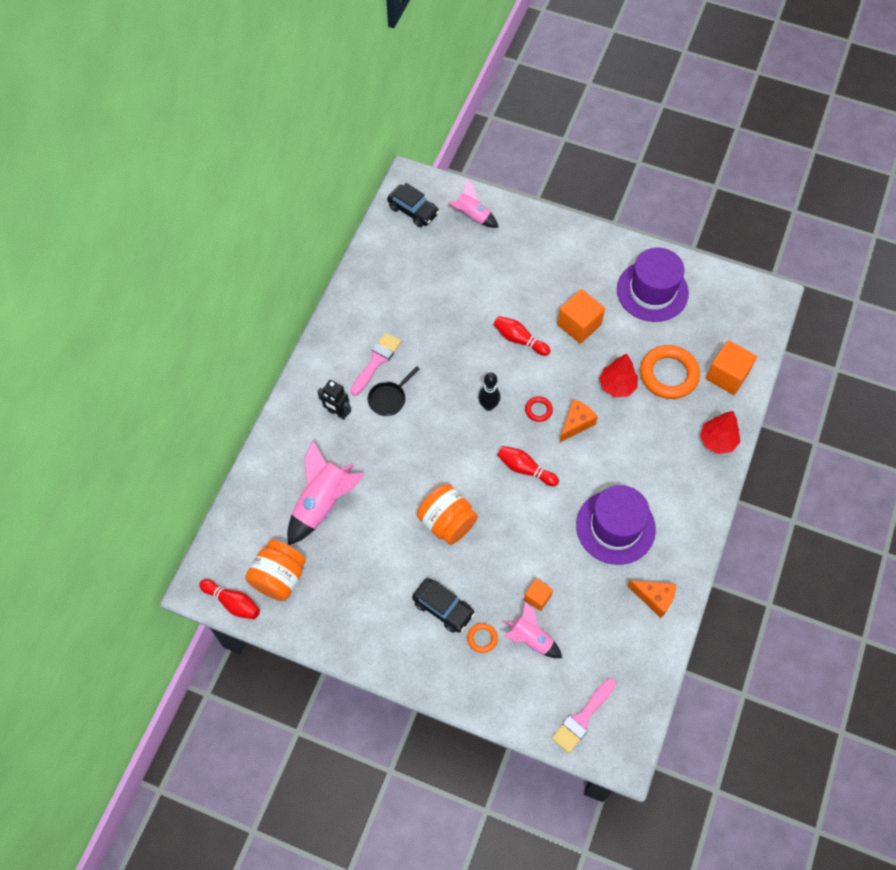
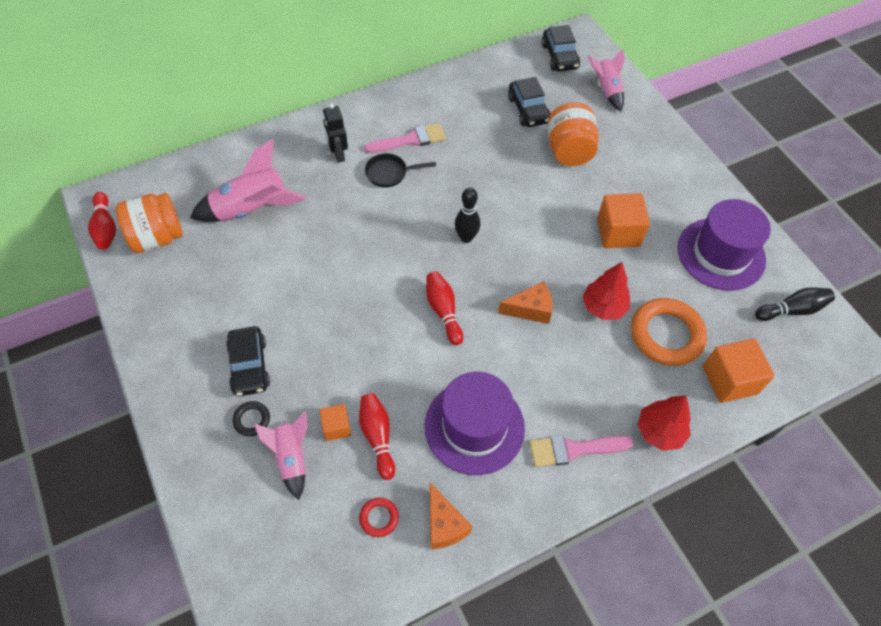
camera: 40 degrees right, 5 degrees down
orange jar [417,484,478,545] -> orange jar moved to [547,102,599,166]
orange ring [467,623,498,653] -> black ring [233,401,270,436]
red bowling pin [493,316,551,356] -> red bowling pin moved to [359,393,395,480]
red ring [525,396,553,422] -> red ring moved to [359,498,399,537]
pink brush [552,678,616,753] -> pink brush moved to [530,436,634,467]
none -> black car [508,77,551,127]
none -> black bowling pin [755,287,835,321]

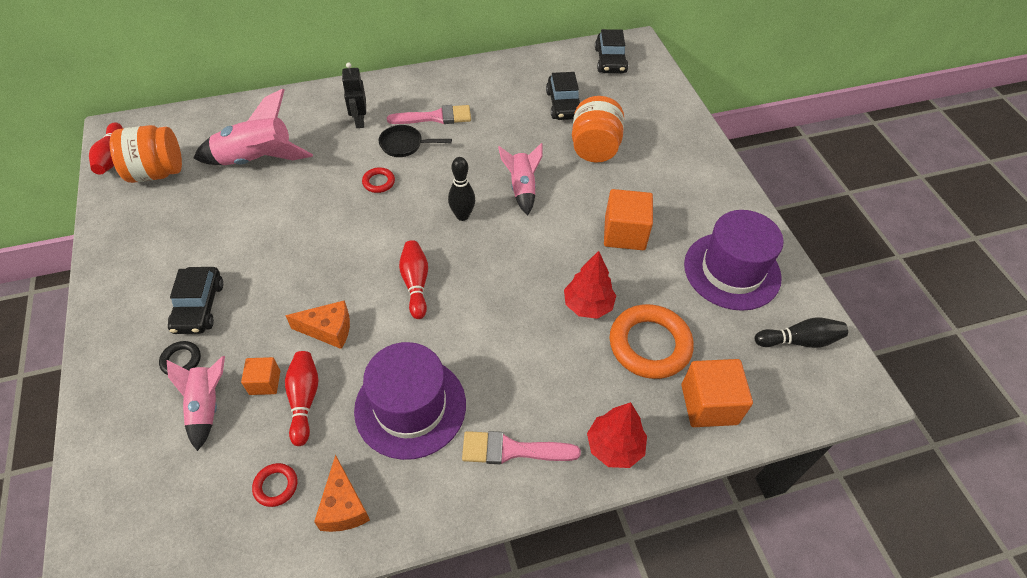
camera: 10 degrees right, 5 degrees down
orange cheese [498,281,553,324] -> orange cheese moved to [285,300,350,349]
pink rocket [588,48,625,111] -> pink rocket moved to [498,143,542,215]
none -> red ring [362,167,395,193]

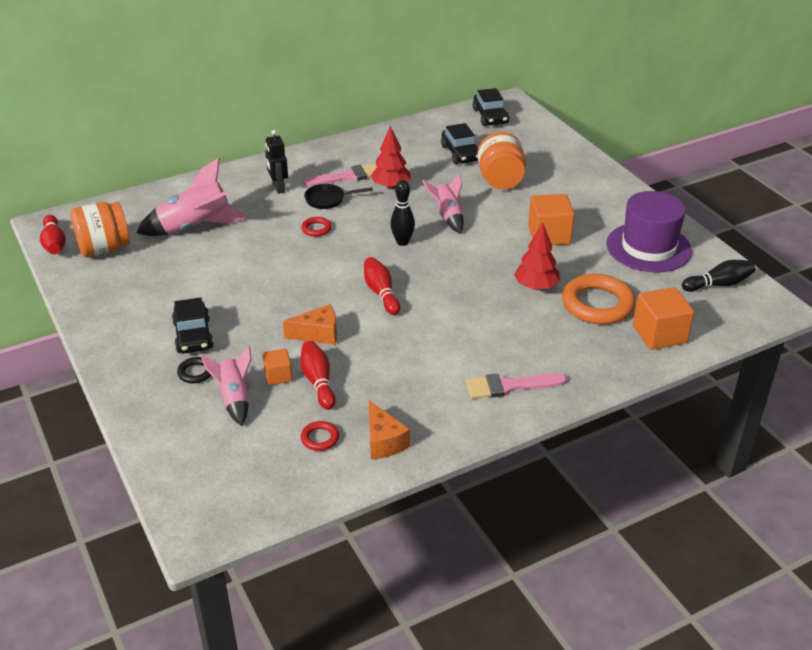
camera: 10 degrees left, 15 degrees down
purple hat [354,342,466,460] -> none
red tree [587,402,647,468] -> red tree moved to [371,126,410,189]

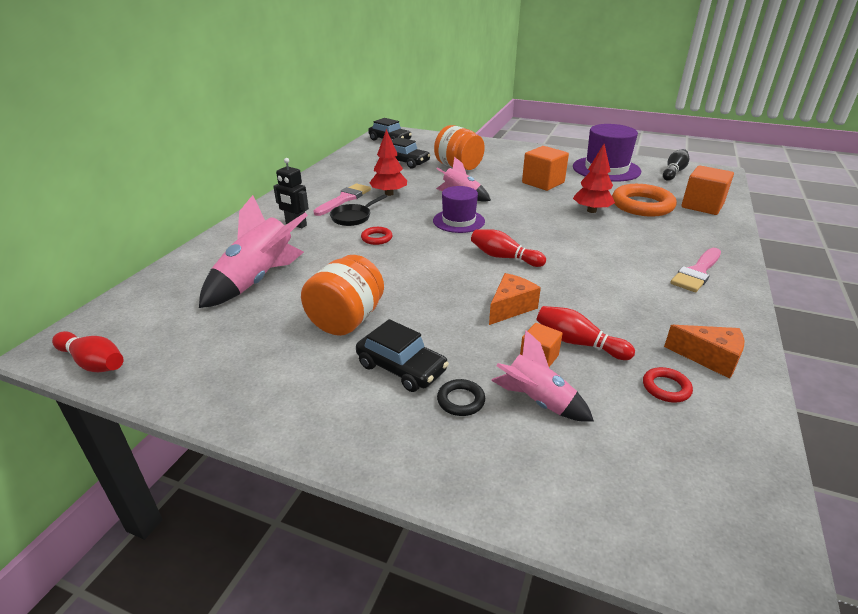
camera: 40 degrees left, 5 degrees down
orange jar [70,202,130,257] -> orange jar moved to [301,255,384,336]
black bowling pin [390,180,415,246] -> purple hat [433,186,485,233]

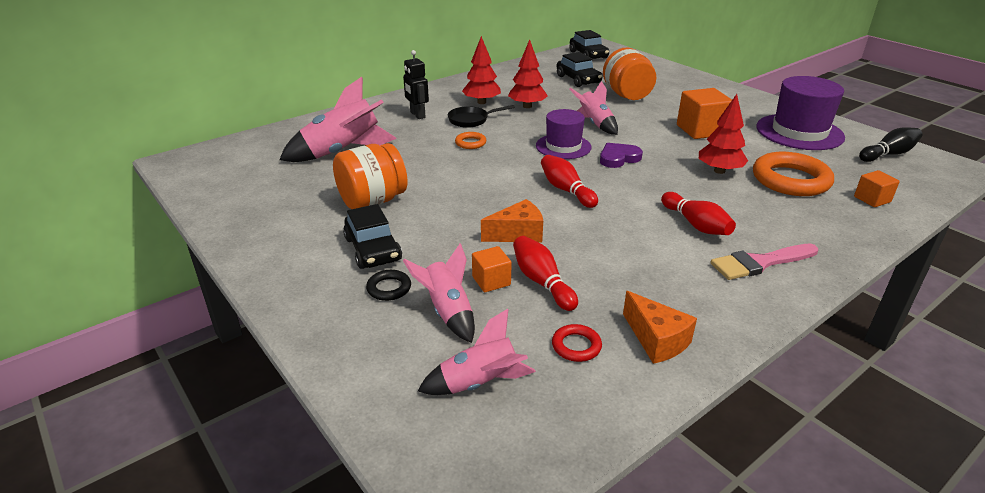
camera: 30 degrees right, 0 degrees up
red bowling pin [52,331,124,372] -> red bowling pin moved to [661,192,736,235]
pink brush [313,183,371,216] -> red tree [462,36,501,104]
red ring [361,227,393,245] -> orange ring [455,132,486,149]
orange cube [681,165,734,215] -> orange cube [854,170,900,207], size x0.56
none -> pink rocket [418,309,536,395]
none -> purple heart [600,143,643,168]

